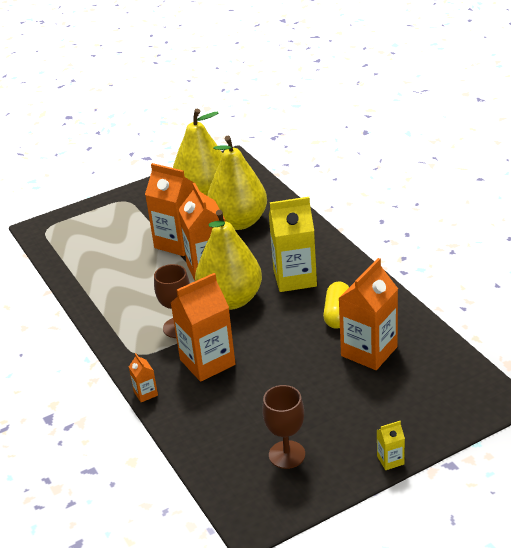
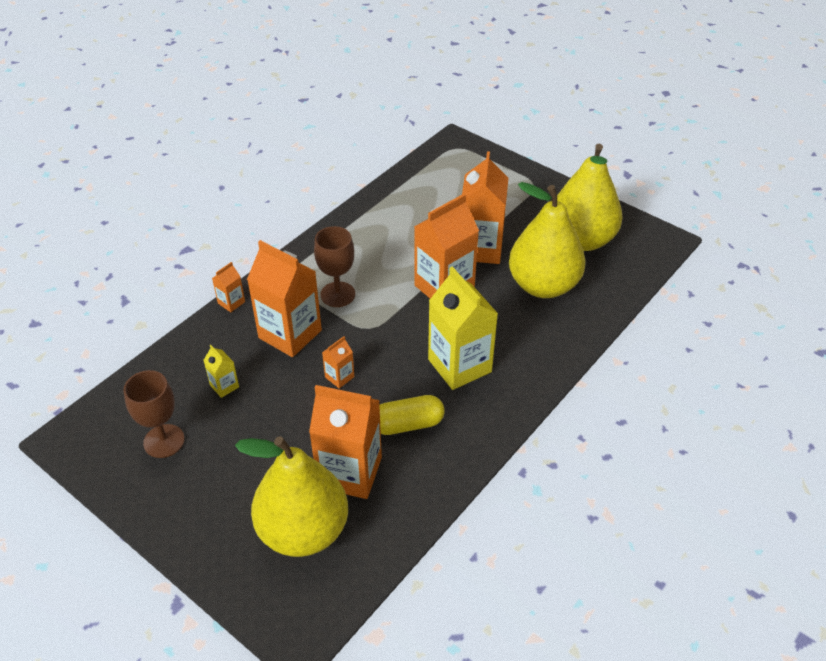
camera: 65 degrees right, 10 degrees up
yellow pear [195,210,262,310] -> yellow pear moved to [235,436,348,557]
yellow carton [377,421,405,470] -> yellow carton moved to [203,345,239,398]
none -> orange carton [322,336,354,388]

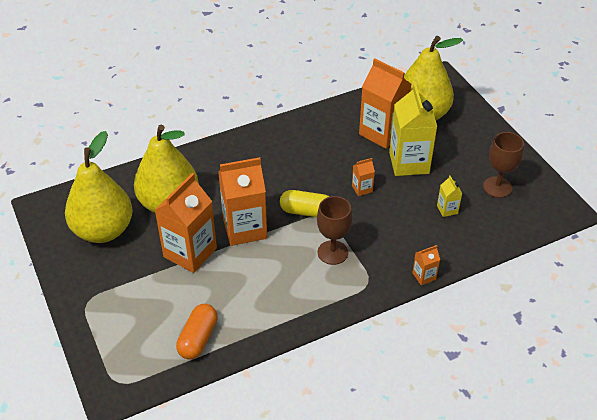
camera: 155 degrees left, 0 degrees up
orange carton [247,240,322,357] -> none
yellow capsule [379,395,445,435] -> yellow capsule moved to [280,190,329,217]
yellow carton [428,266,498,390] -> yellow carton moved to [389,84,438,176]
none -> orange capsule [176,304,218,360]

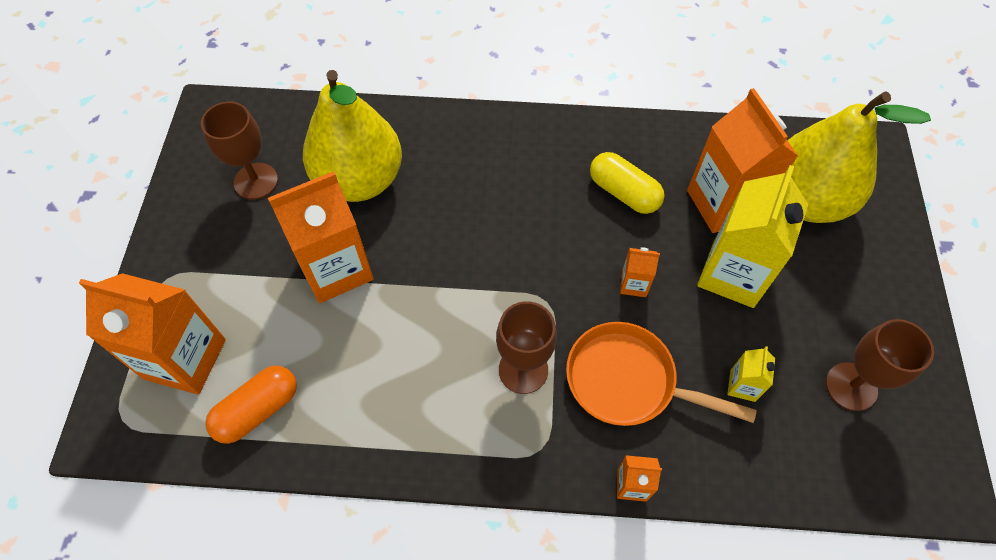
camera: 30 degrees right, 15 degrees up
yellow pear [65,131,133,243] -> brown goblet [201,102,278,199]
orange carton [218,157,267,246] -> orange carton moved to [79,273,226,395]
yellow capsule [280,190,329,217] -> yellow capsule moved to [590,152,665,214]
none -> orange pan [566,322,757,426]

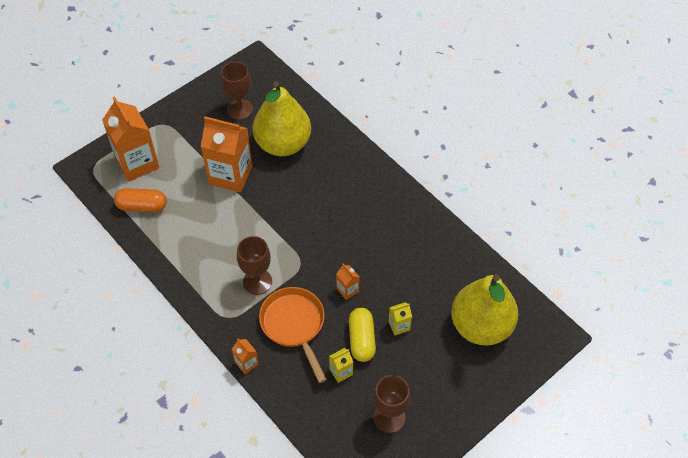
camera: 45 degrees right, 5 degrees down
yellow capsule [590,152,665,214] -> yellow capsule moved to [349,308,376,362]
orange carton [687,88,798,233] -> none
yellow carton [697,165,809,308] -> yellow carton [388,302,412,335], size x0.45

